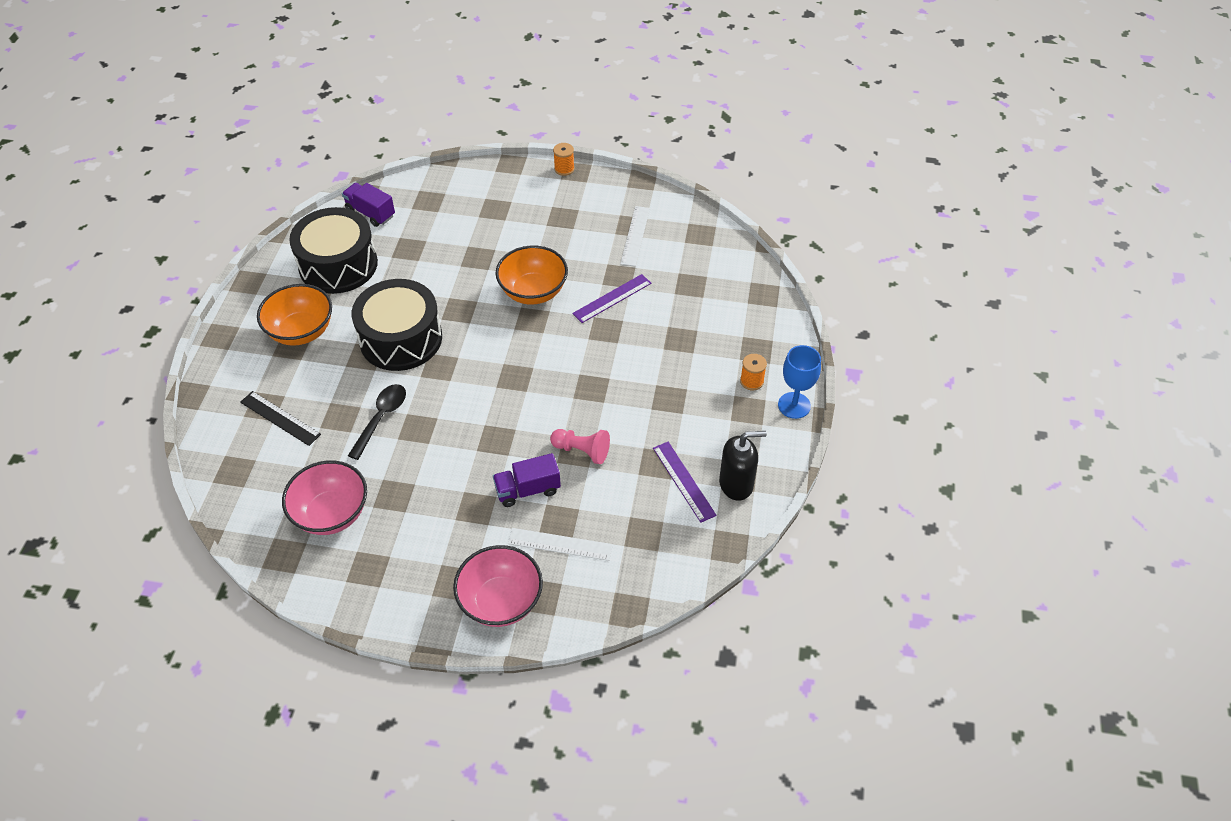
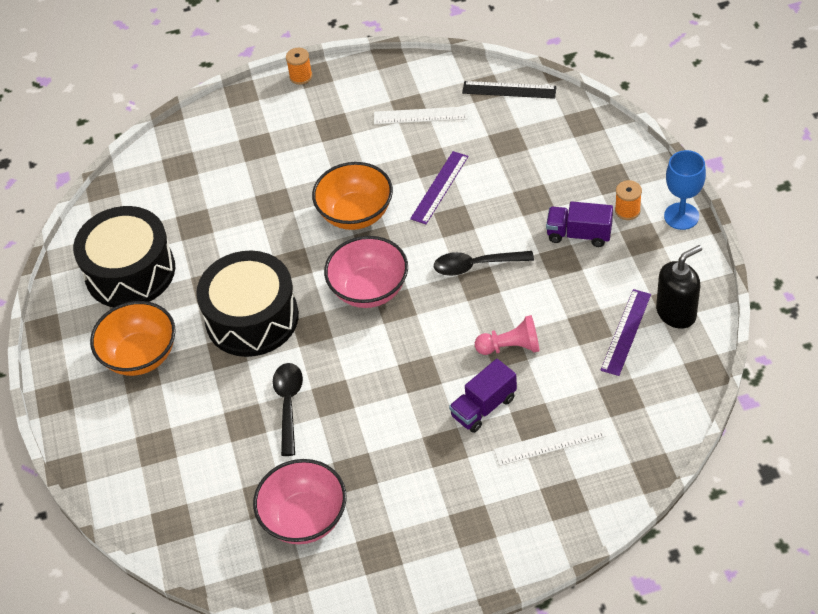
camera: 20 degrees left, 0 degrees up
black ruler [240,391,321,446] -> black ruler moved to [462,81,557,99]
purple truck [342,183,395,227] -> purple truck moved to [546,202,613,247]
pink bowl [453,545,543,627] -> pink bowl moved to [324,236,408,308]
white ruler [620,206,650,266] -> white ruler turned 75 degrees counterclockwise [374,106,468,125]
purple ruler [653,442,717,523] -> purple ruler turned 75 degrees clockwise [601,289,651,376]
none -> black spoon [434,251,534,276]

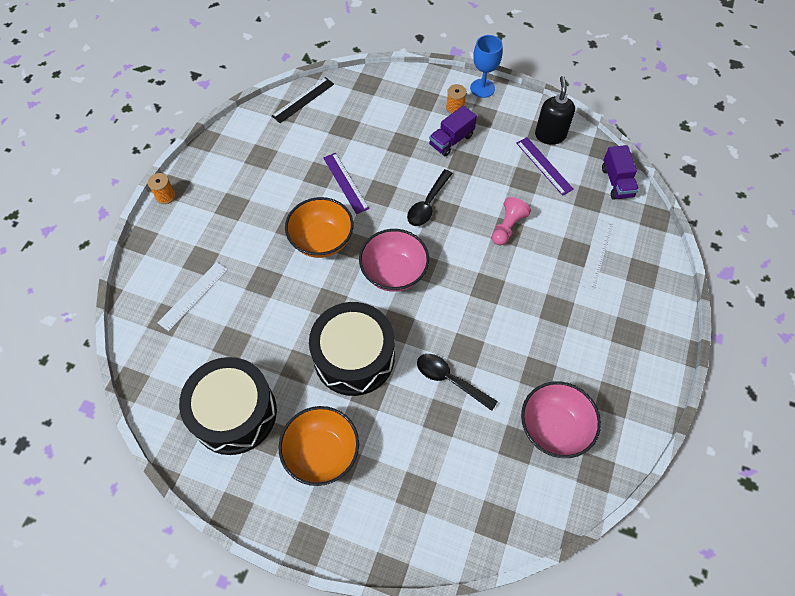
camera: 60 degrees left, 10 degrees up
white ruler [374,106,468,125] -> white ruler moved to [157,262,228,331]
purple truck [449,359,517,433] -> purple truck moved to [602,145,639,200]

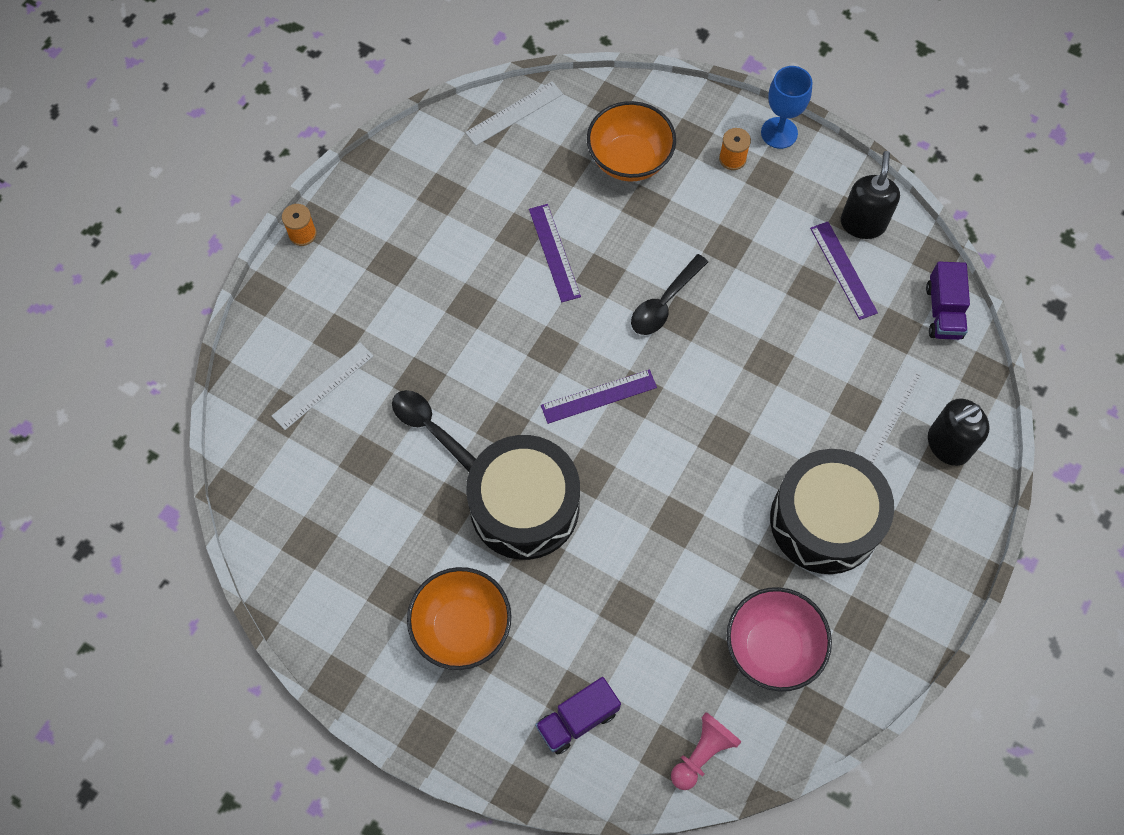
camera: 10 degrees right, 5 degrees up
black drum [179,357,277,455] -> black drum moved to [770,449,894,574]
black ruler [272,77,334,123] -> white ruler [465,81,563,146]
orange bowl [285,197,354,258] -> orange bowl moved to [587,101,676,181]
pink bowl [359,229,429,292] -> purple ruler [541,370,657,424]
black spoon [417,354,498,411] -> black spoon moved to [392,390,476,471]
purple truck [429,105,477,156] -> purple truck moved to [535,677,621,755]
pink pawn [492,197,531,245] -> pink pawn moved to [671,712,741,790]
none -> black soap dispenser [928,398,990,466]

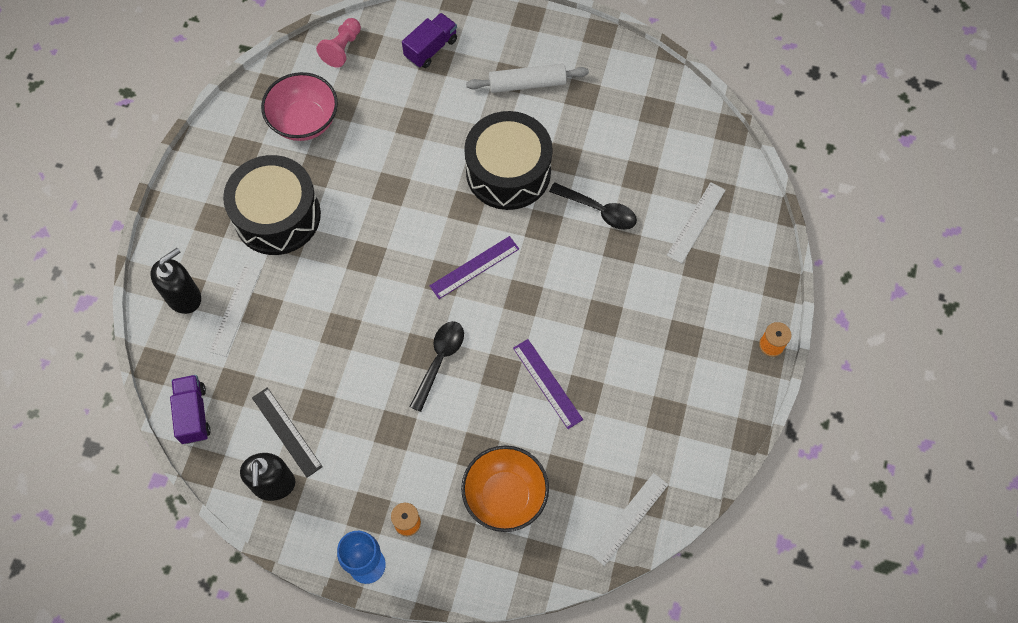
camera: 165 degrees right, 0 degrees up
orange bowl [407,567,512,670] -> white rolling pin [466,64,589,93]
purple ruler [810,222,878,320] -> black ruler [252,387,323,478]

